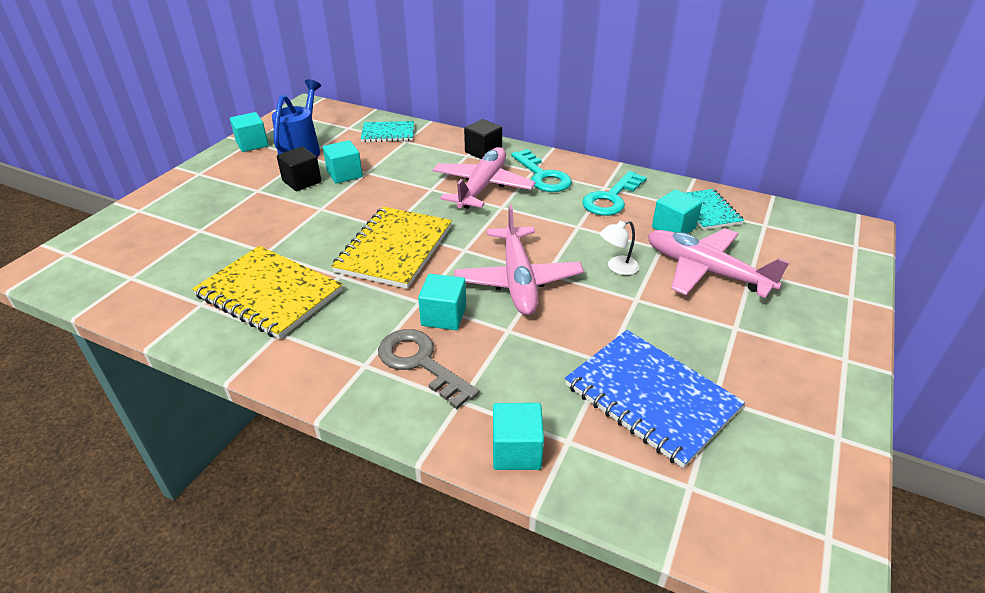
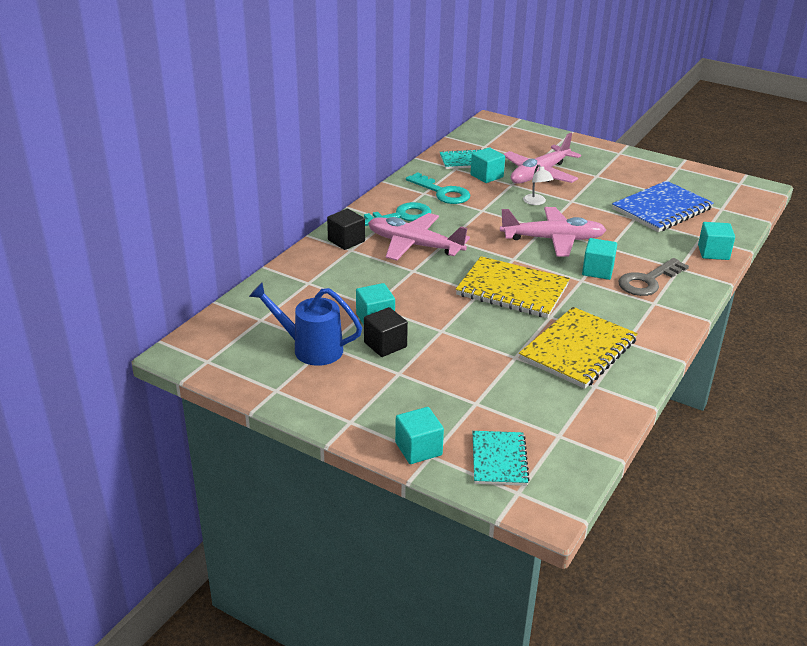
camera: 85 degrees left, 5 degrees down
turquoise cube [230,112,269,152] -> turquoise cube moved to [395,407,444,464]
turquoise notebook [361,121,414,142] -> turquoise notebook moved to [473,431,530,486]

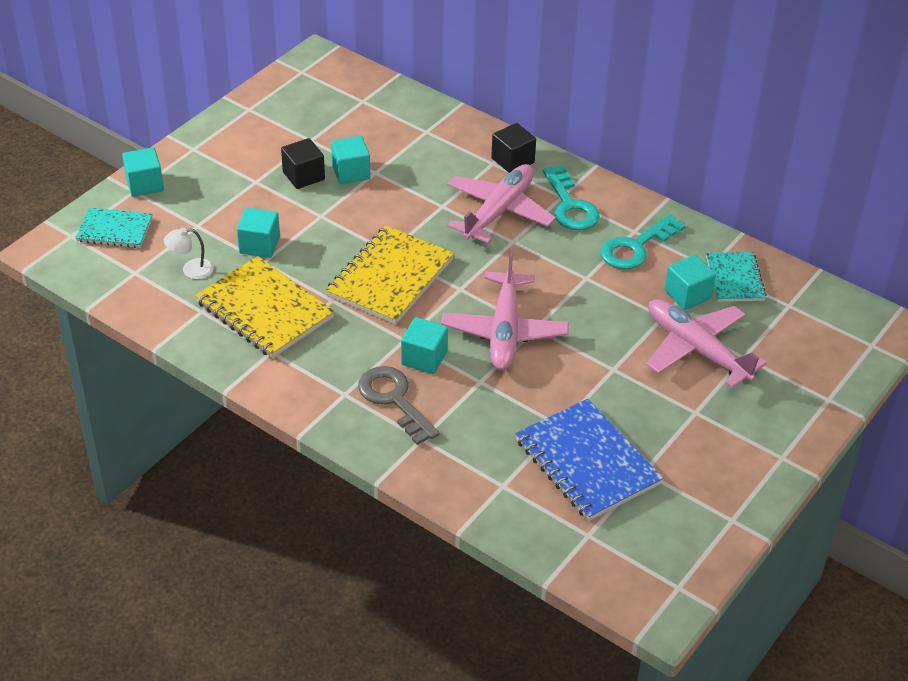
camera: 95 degrees right, 10 degrees up
blue watering can [249,282,362,366] -> none
white lamp [523,165,554,205] -> white lamp moved to [164,228,214,279]
turquoise cube [698,222,735,260] -> turquoise cube moved to [237,208,280,258]

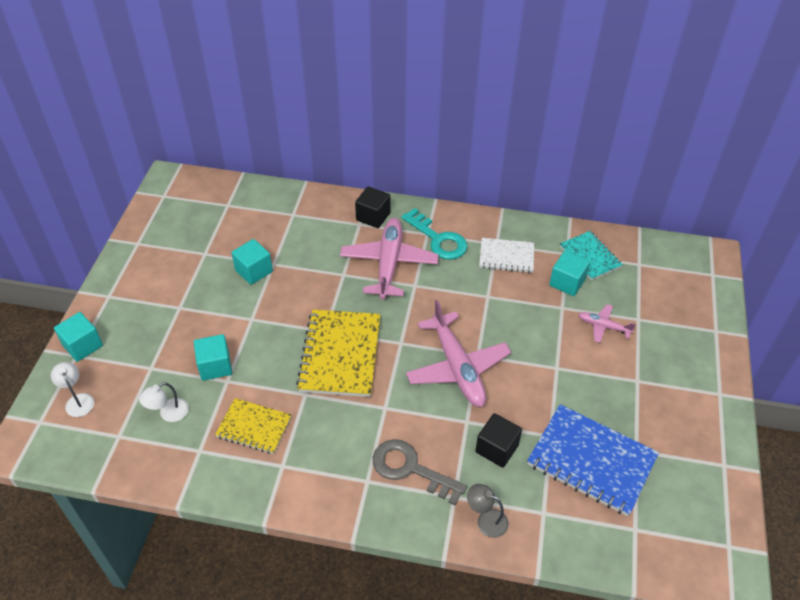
camera: 25 degrees left, 5 degrees up
turquoise notebook [76,207,153,248] -> white lamp [51,362,94,417]
yellow notebook [195,256,335,358] -> yellow notebook [215,398,292,454], size x0.60
black cube [281,138,325,189] -> black cube moved to [475,413,522,468]
turquoise cube [401,317,448,374] -> none
turquoise key [601,214,686,269] -> white notebook [479,238,534,273]
pink plane [647,299,767,388] -> pink plane [578,304,636,343], size x0.49
none -> grey lamp [467,484,509,538]

